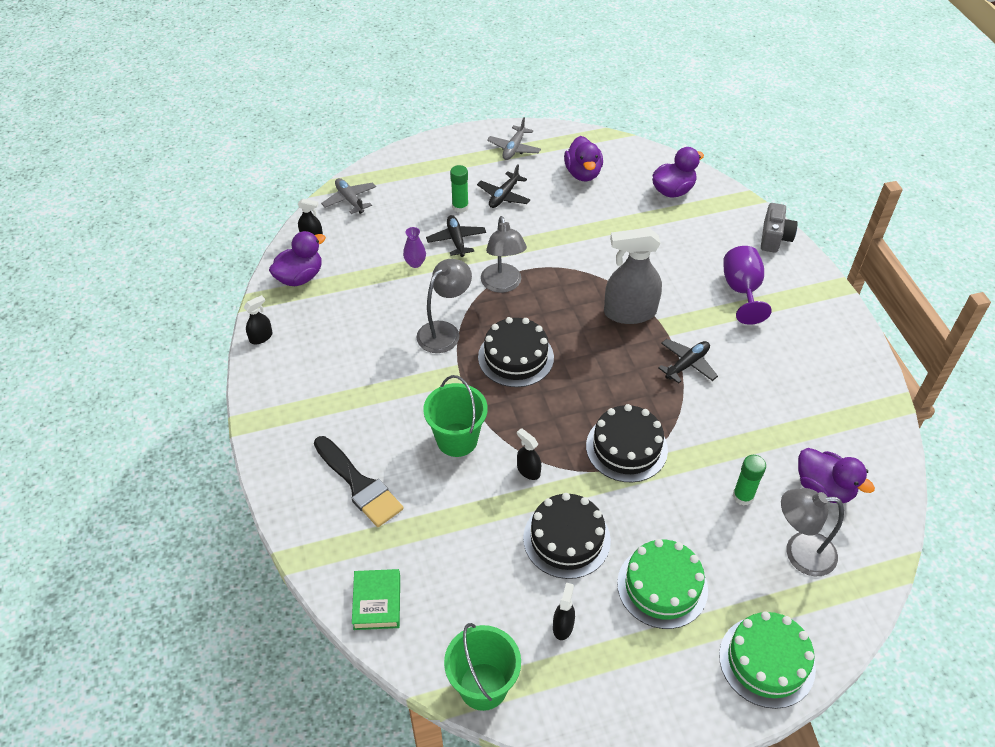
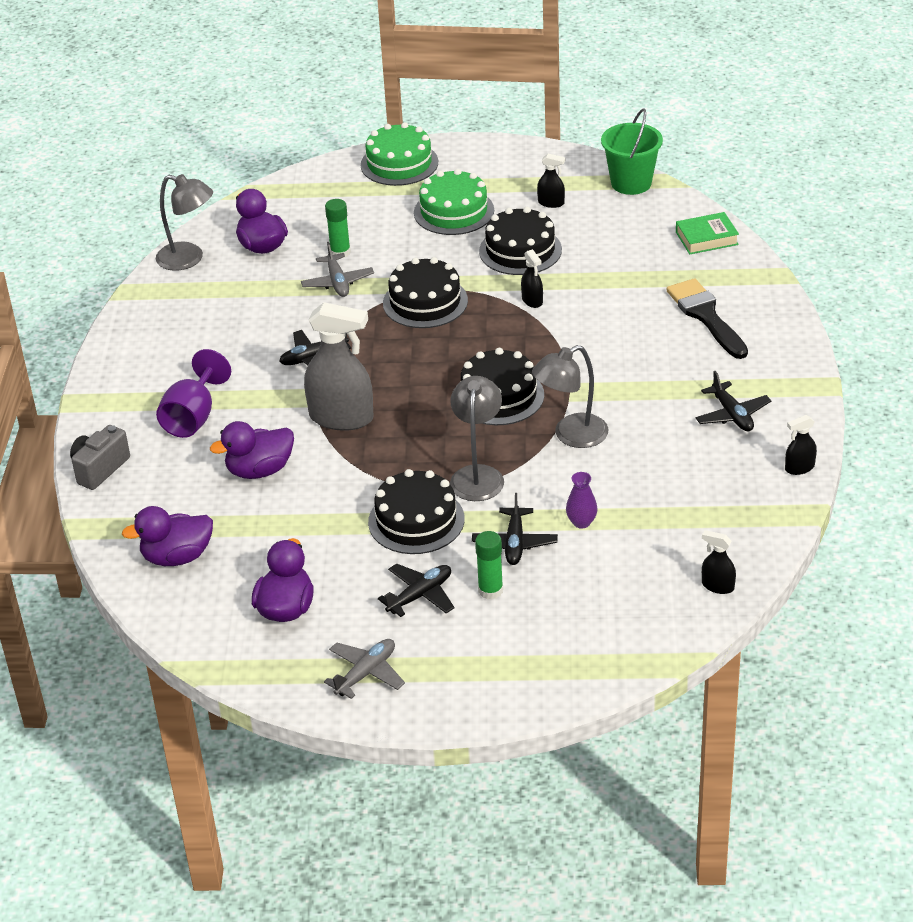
camera: 160 degrees left, 10 degrees down
purple duck [269,231,326,286] -> purple duck moved to [210,421,294,479]
grey plane [321,178,376,214] -> grey plane moved to [301,242,374,297]
green book [352,569,400,630] -> green book turned 60 degrees clockwise [676,212,739,254]
green bucket [423,375,488,457] -> none
black spray bottle [553,583,575,640] -> black spray bottle turned 105 degrees counterclockwise [537,153,565,208]
grey lamp [781,488,844,576] -> grey lamp moved to [156,174,213,271]
none -> black cake [368,469,465,554]
none -> black plane [695,371,771,431]

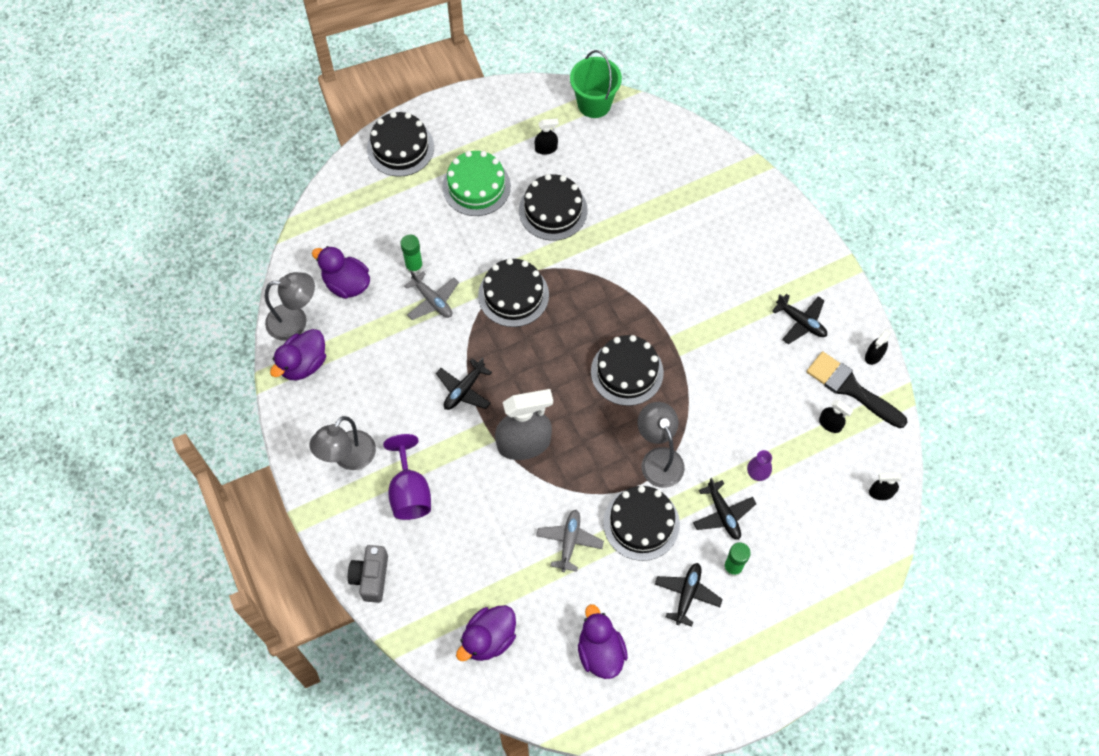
camera: 30 degrees left, 25 degrees up
purple duck [210,421,294,479] -> purple duck moved to [270,329,326,380]
grey plane [324,639,405,699] -> grey plane moved to [536,510,604,572]
green cake [361,122,438,186] -> black cake [367,112,434,177]
black spray bottle [521,249,543,308] -> black spray bottle moved to [819,400,854,433]
grey lamp [532,345,608,448] -> grey lamp moved to [309,416,376,470]
black brush [666,278,748,359] -> black brush moved to [807,351,907,428]
green book [676,212,739,254] -> none

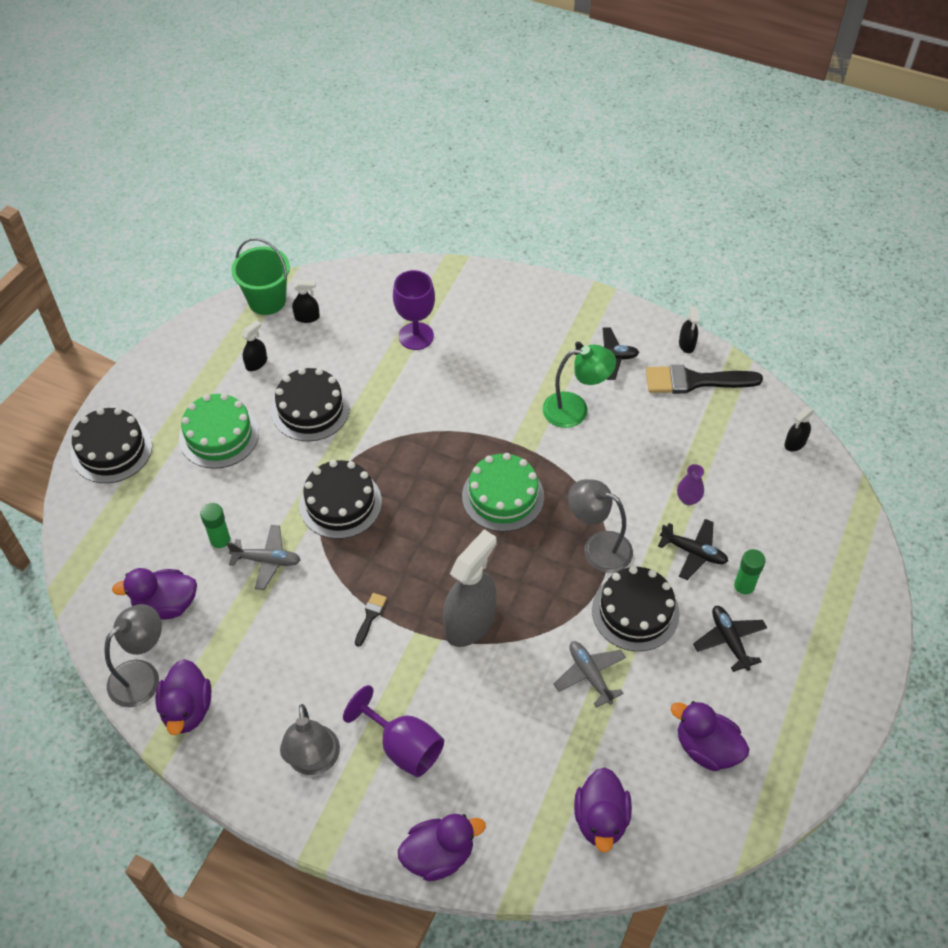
camera: 40 degrees left, 10 degrees down
grey camera [348,545,388,603] -> purple duck [398,814,486,881]
black plane [436,357,492,410] -> black brush [355,593,387,647]
black cake [591,335,664,406] -> green cake [462,453,544,532]
black spray bottle [819,400,854,433] -> black spray bottle moved to [292,280,320,323]
none -> purple goblet [393,270,435,350]
none -> green lamp [542,344,616,428]

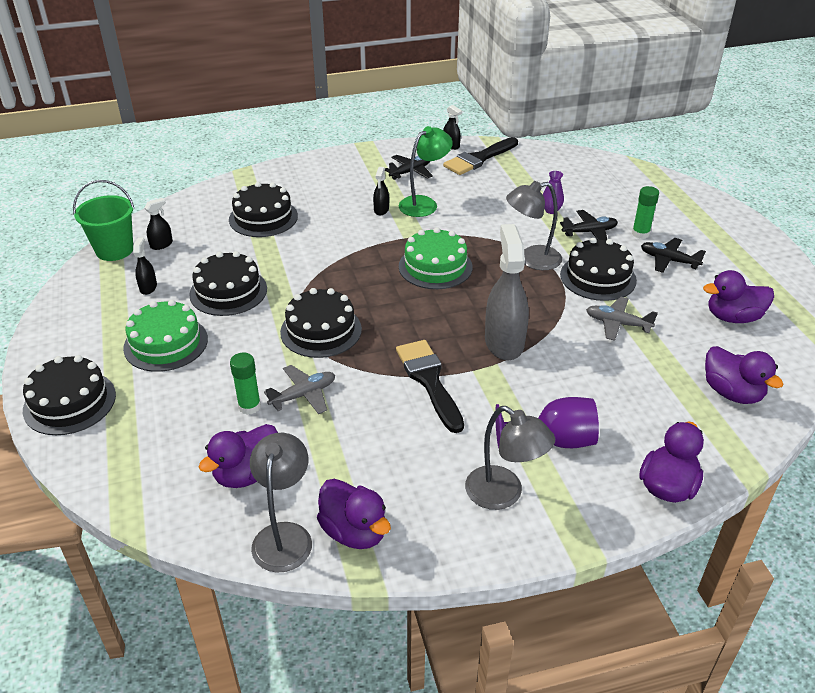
camera: 40 degrees left, 15 degrees down
black brush [355,593,387,647] -> black brush [396,340,464,433], size x2.19
purple goblet [393,270,435,350] -> black cake [229,182,298,237]
black spray bottle [784,407,814,451] -> black spray bottle moved to [373,167,389,215]

